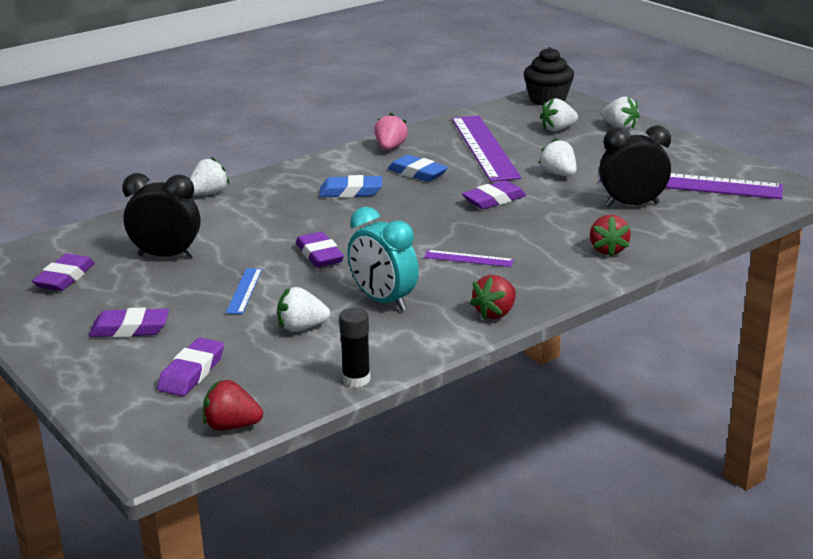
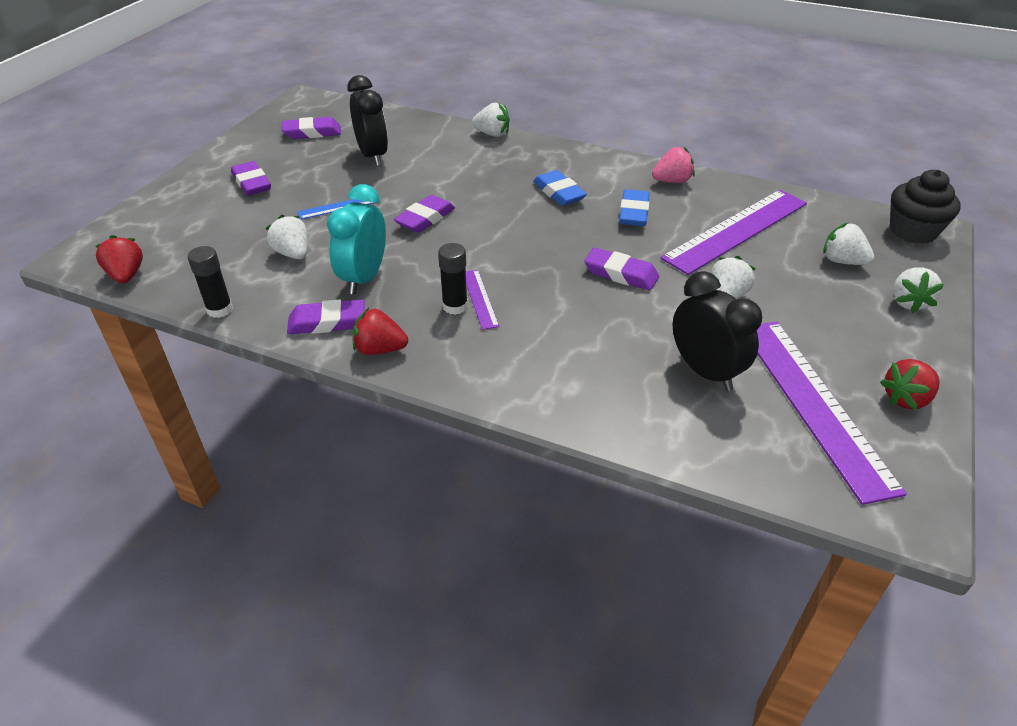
camera: 60 degrees right, 15 degrees up
purple eraser [157,338,224,396] -> purple eraser moved to [287,299,365,334]
red strawberry [590,215,631,257] -> red strawberry moved to [880,359,940,410]
none -> black glue stick [438,243,468,315]

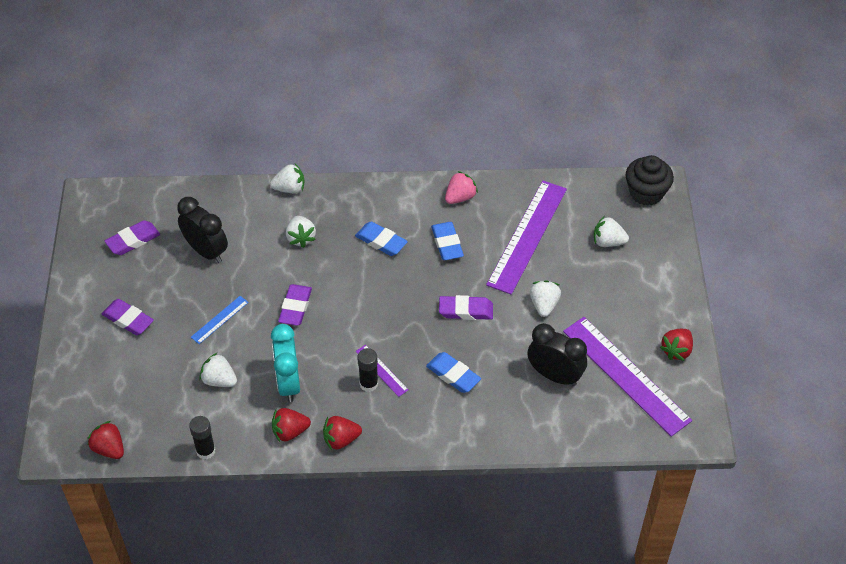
camera: 25 degrees left, 10 degrees up
purple eraser [287,299,365,334] -> red strawberry [272,408,311,442]
white strawberry [893,267,944,313] -> white strawberry moved to [286,216,316,248]
none -> blue eraser [426,352,481,393]

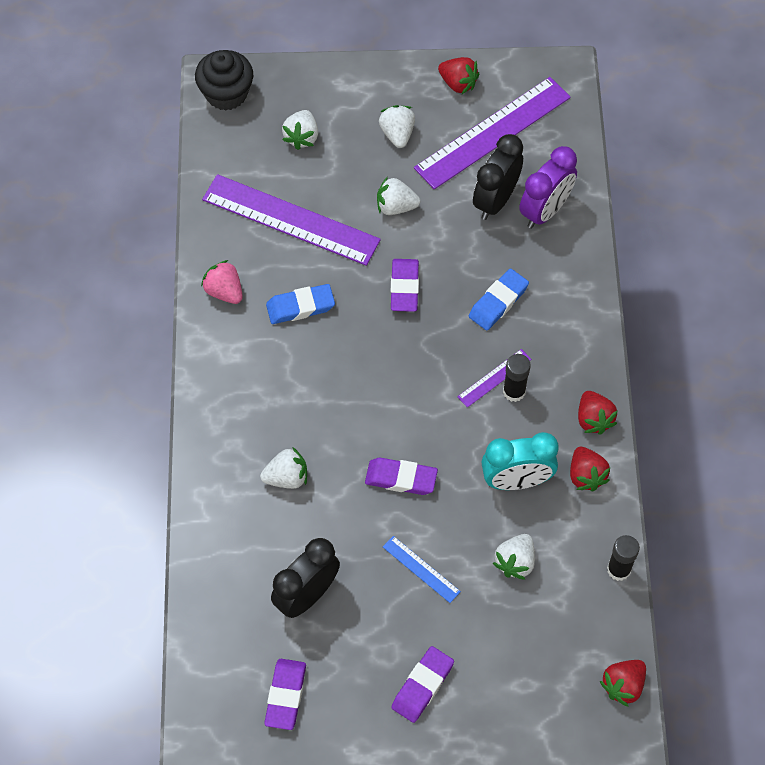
camera: 90 degrees left, 10 degrees up
purple eraser [105,220,160,255] -> purple eraser turned 45 degrees clockwise [264,659,306,730]
white strawberry [270,163,304,193] -> white strawberry moved to [379,105,415,148]
blue eraser [355,221,408,256] -> none
none -> purple clock [519,146,577,229]

